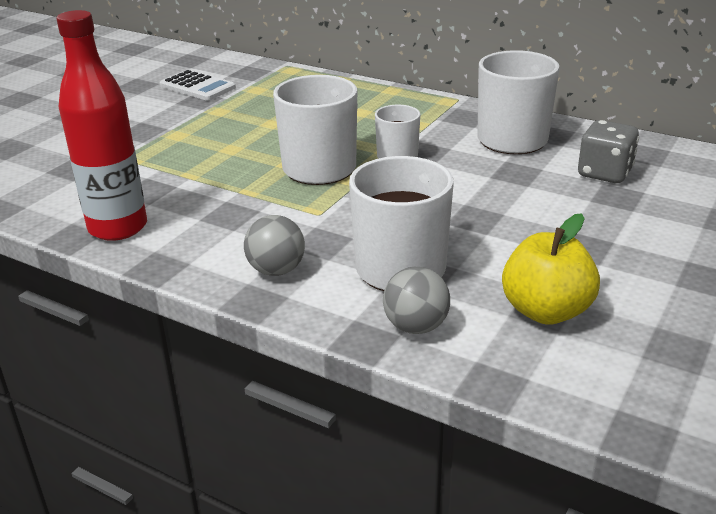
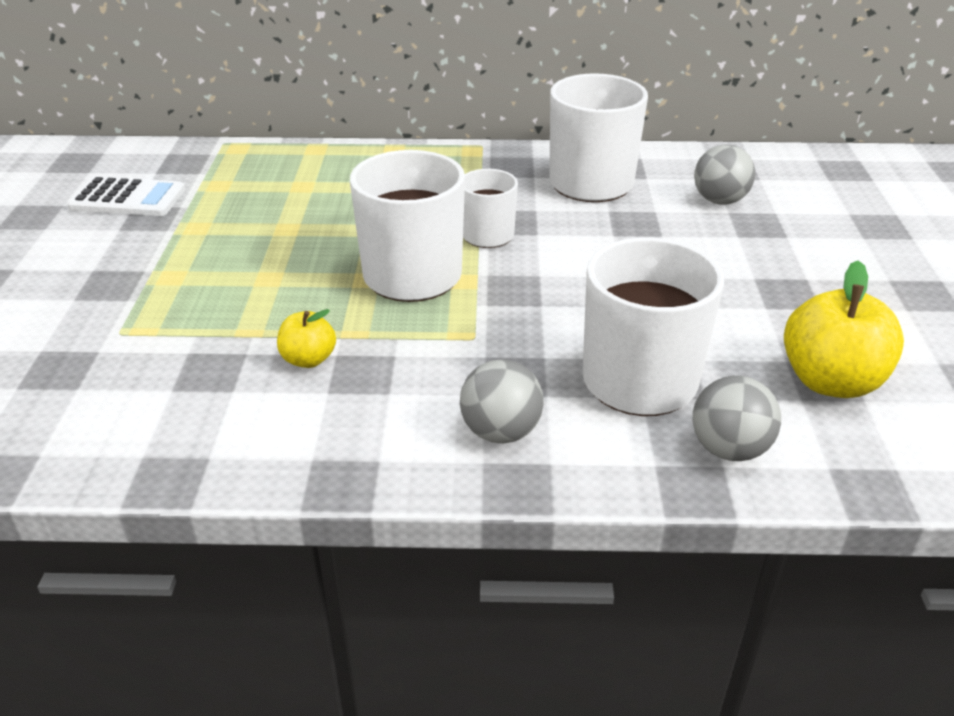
camera: 30 degrees left, 5 degrees up
red bottle [56,10,147,241] -> none
grey dice [578,120,639,183] -> grey ball [694,144,755,204]
none -> yellow apple [277,309,336,368]

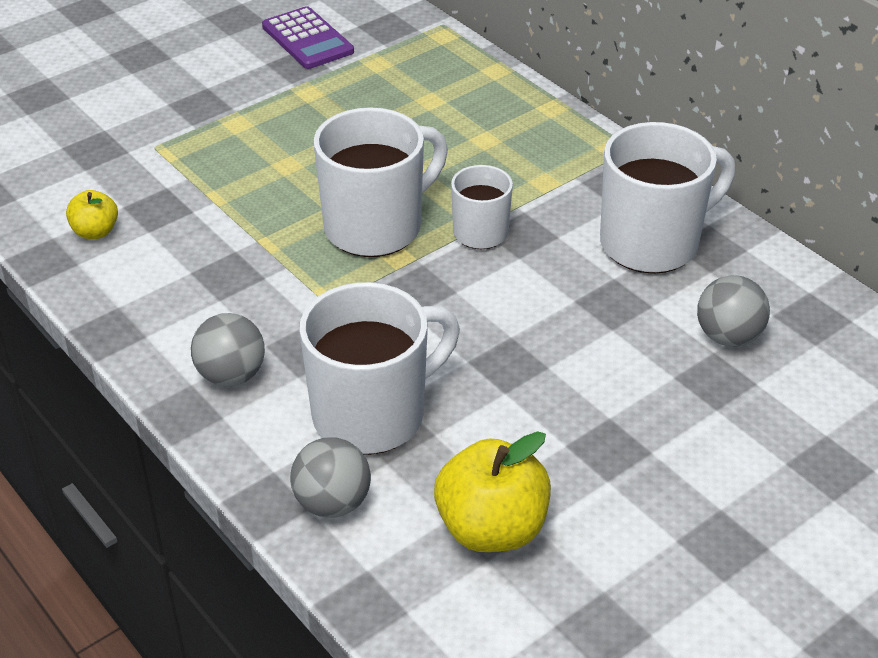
camera: 50 degrees right, 5 degrees up
white calculator [67,176,186,216] -> purple calculator [262,6,354,69]
yellow apple [277,309,336,368] -> yellow apple moved to [66,190,118,239]

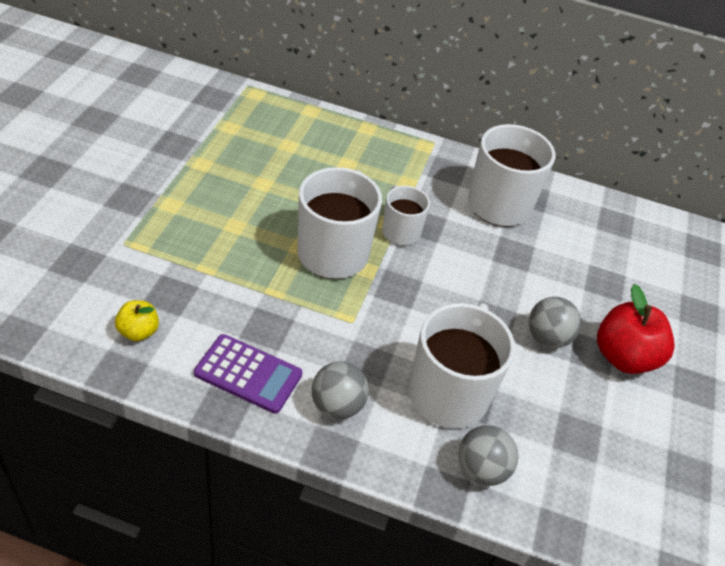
camera: 40 degrees left, 5 degrees up
purple calculator [262,6,354,69] -> purple calculator moved to [194,334,302,414]
yellow apple [434,431,551,552] -> none
grey ball [697,275,770,347] -> grey ball moved to [529,297,581,348]
none -> red apple [597,284,674,374]

